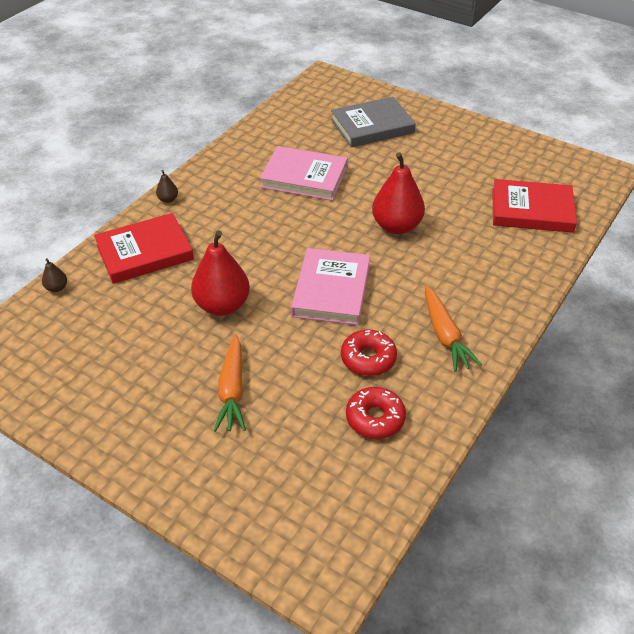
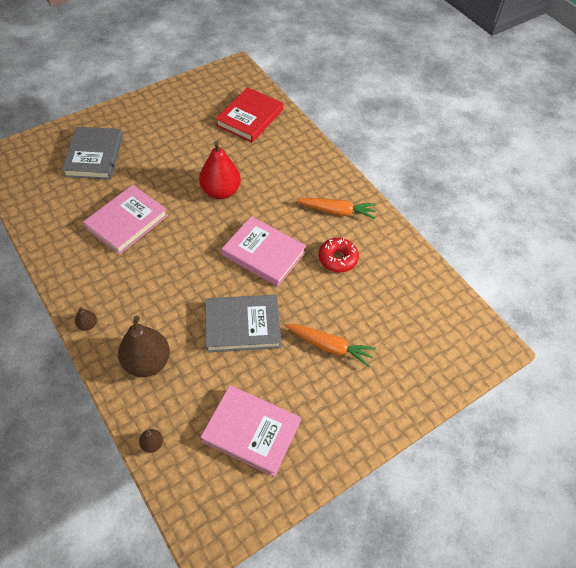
camera: 70 degrees left, 10 degrees up
red book [94,213,194,284] -> brown pear [118,316,170,377]
red pear [191,231,250,316] -> grey book [205,295,281,353]
red donut [346,387,406,439] -> none
none -> pink book [200,385,301,477]

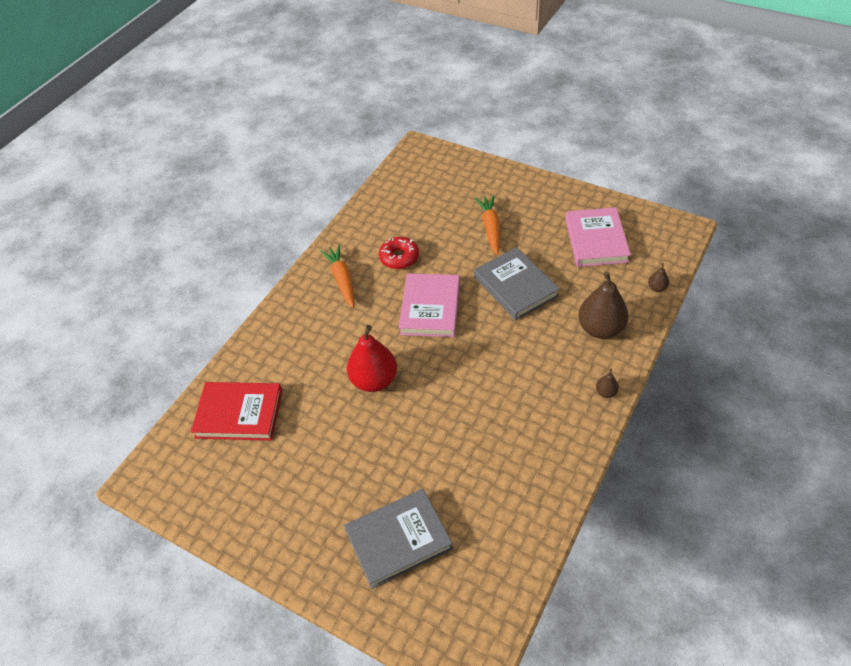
camera: 110 degrees left, 5 degrees down
pink book [83,185,168,255] -> none

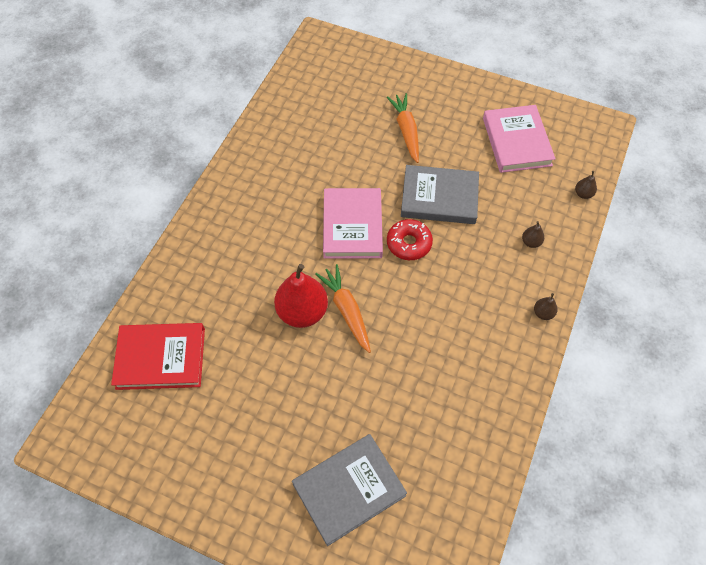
camera: 10 degrees left, 10 degrees up
orange carrot [320,245,354,308] -> orange carrot moved to [315,264,371,353]
red donut [379,237,419,269] -> red donut moved to [387,219,433,260]
grey book [474,247,560,320] -> grey book turned 45 degrees counterclockwise [401,165,479,224]
brown pear [579,272,628,339] -> brown pear [522,221,544,248], size x0.43

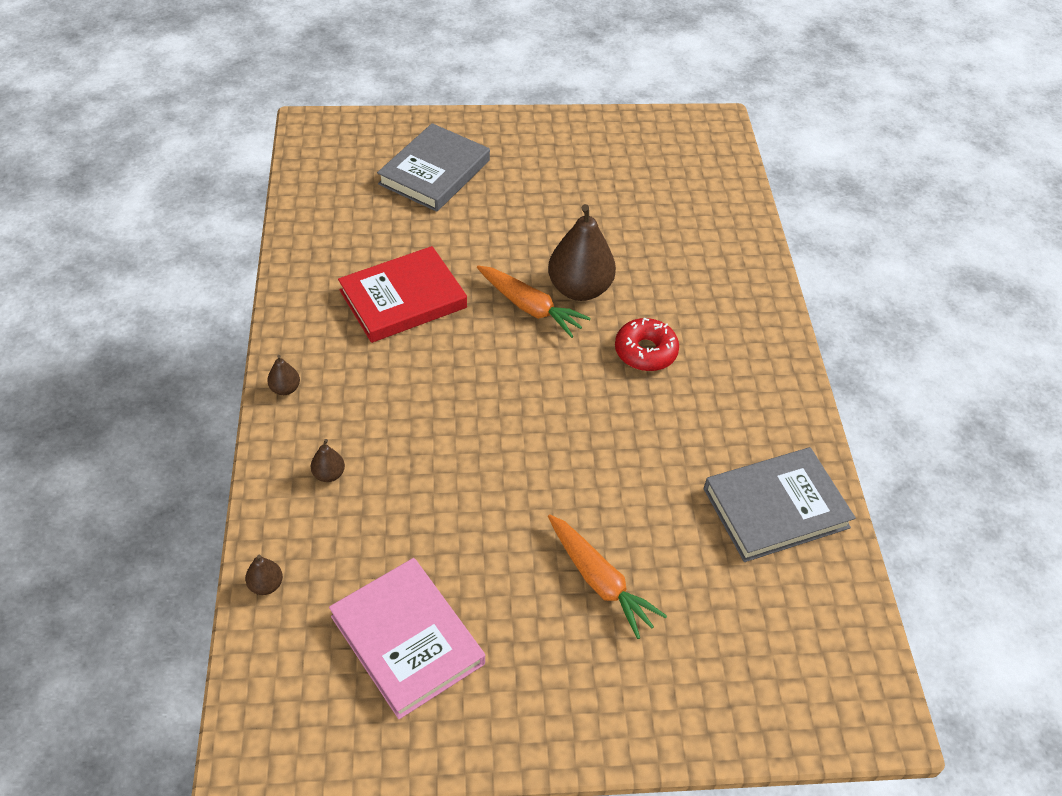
camera: 150 degrees right, 10 degrees down
red book [111,323,205,390] -> red book moved to [338,246,467,343]
red pear [274,264,328,328] -> brown pear [548,204,616,301]
pink book [323,188,383,259] -> none
red donut [387,219,433,260] -> red donut moved to [615,318,679,371]
grey book [401,165,479,224] -> grey book moved to [704,447,856,562]

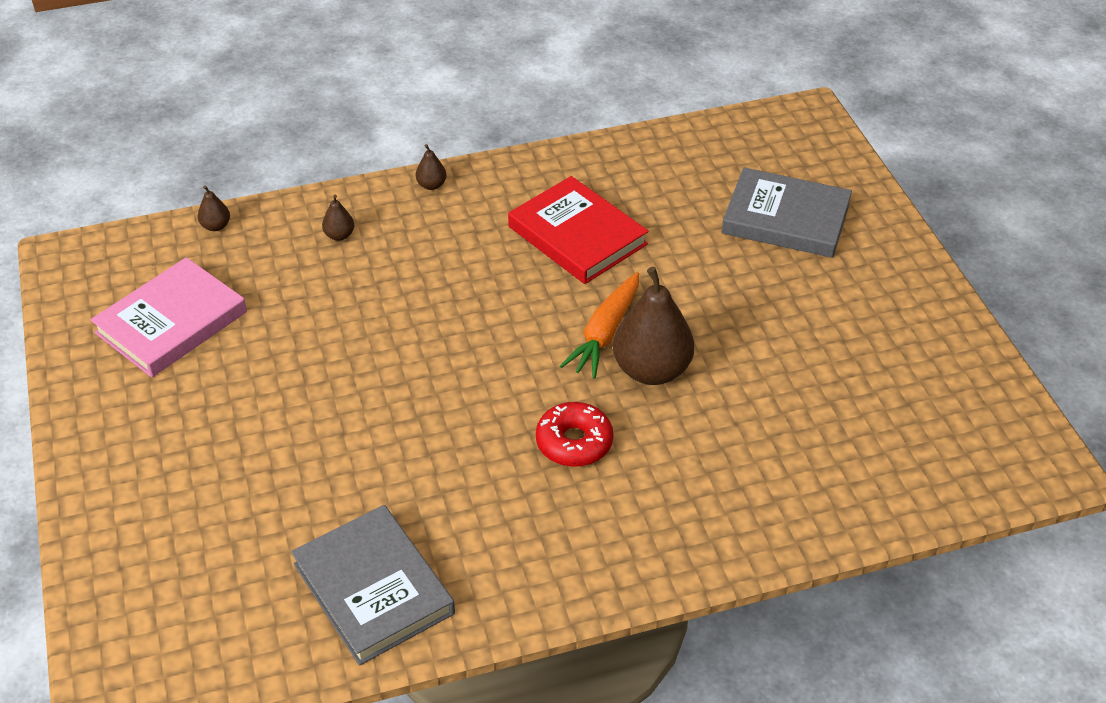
camera: 80 degrees right, 5 degrees down
orange carrot [548,514,667,639] -> none

